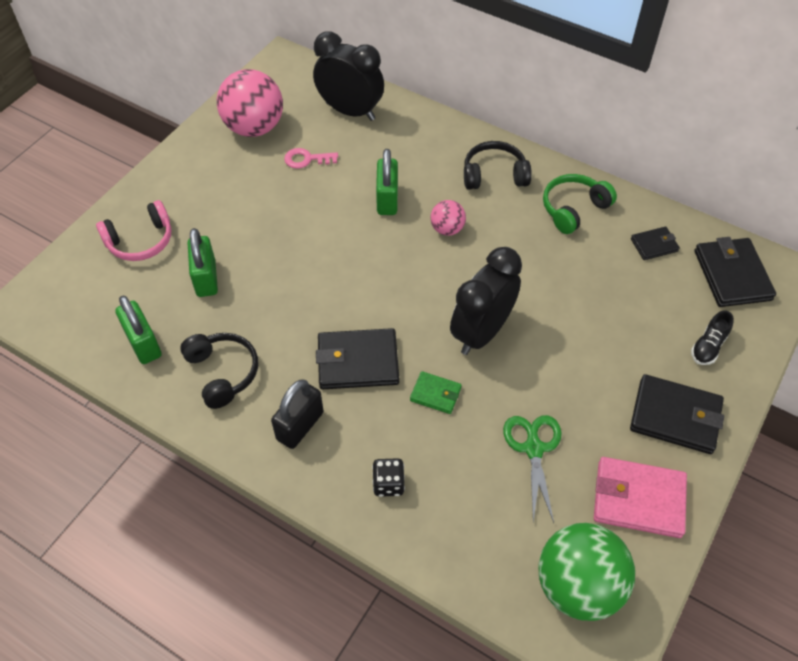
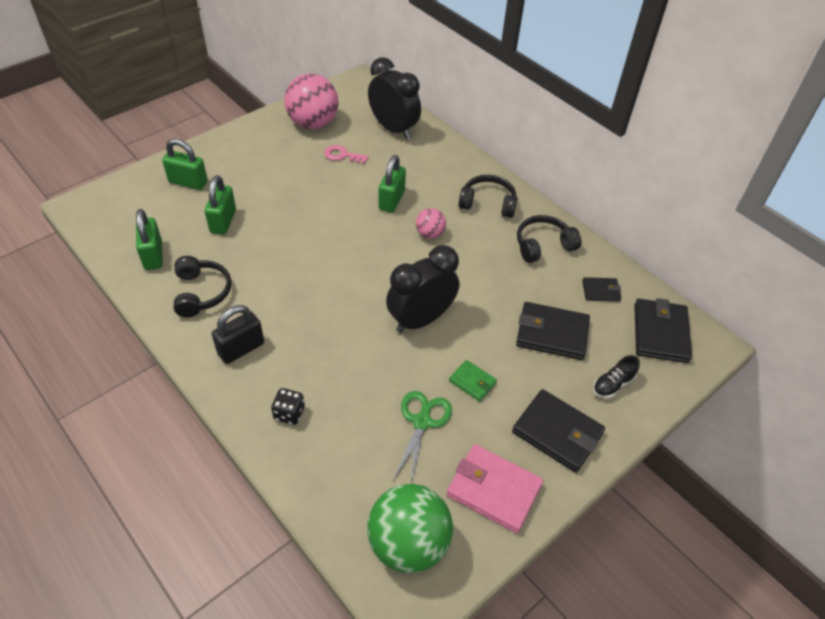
camera: 15 degrees right, 5 degrees down
pink headphones [96,200,171,261] -> green padlock [162,139,208,190]
black wallet [316,328,399,389] -> black wallet moved to [516,302,590,360]
green wallet [410,371,462,414] -> green wallet moved to [449,360,497,402]
green headphones [543,174,617,234] -> black headphones [517,215,581,263]

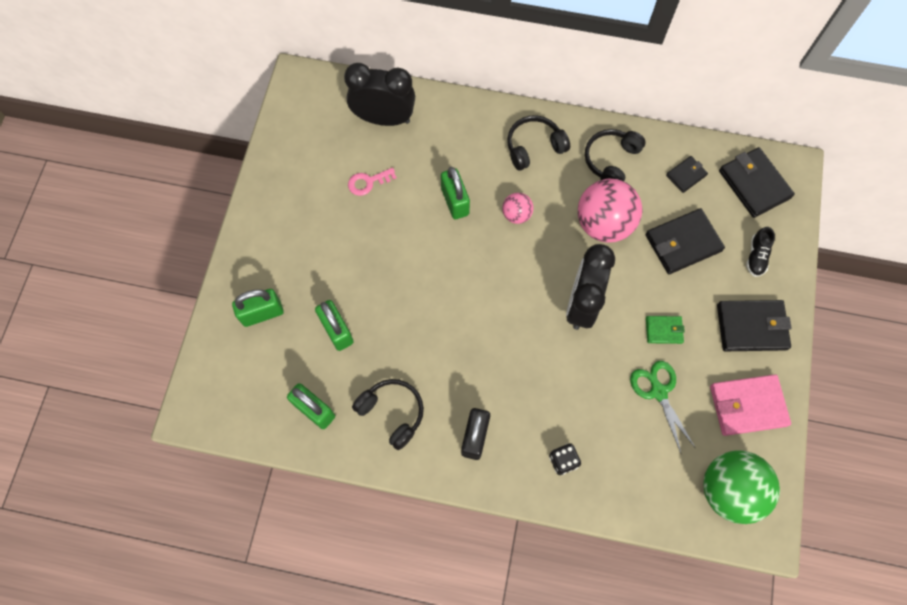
camera: 35 degrees left, 20 degrees up
pink ball [284,74,338,129] -> pink ball moved to [578,179,642,243]

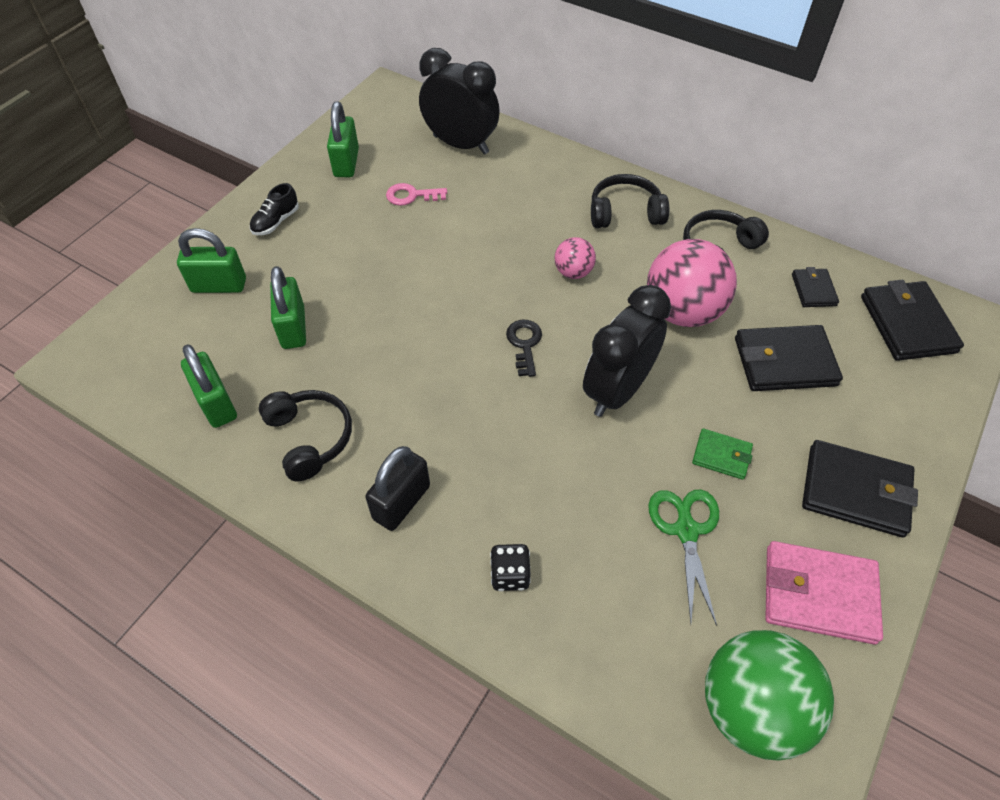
camera: 20 degrees right, 15 degrees down
green padlock [441,167,470,219] -> green padlock moved to [327,102,359,177]
black wallet [666,156,708,193] -> black wallet turned 75 degrees counterclockwise [792,267,839,307]
black shoe [746,227,775,277] -> black shoe moved to [250,183,299,235]
none -> black key [506,320,542,377]

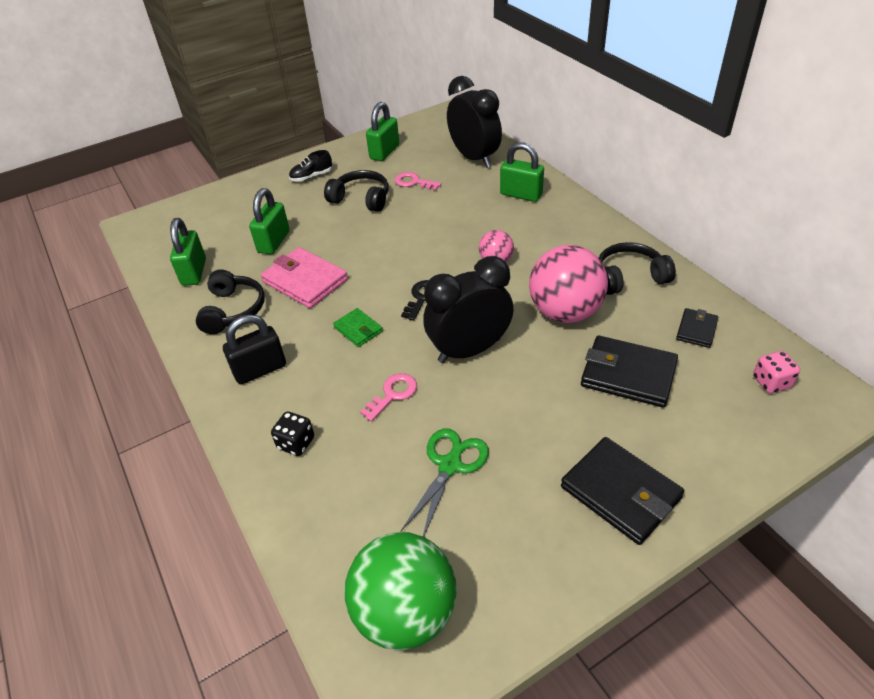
camera: 30 degrees right, 10 degrees down
green padlock [177,228,246,293] -> green padlock moved to [500,142,544,202]
black headphones [591,174,669,228] -> black headphones moved to [324,170,389,212]
green wallet [692,429,753,480] -> green wallet moved to [333,308,383,347]
pink wallet [765,541,883,644] -> pink wallet moved to [261,247,348,308]
black wallet [861,280,964,361] -> pink dice [753,351,800,393]
none -> pink key [360,373,417,422]

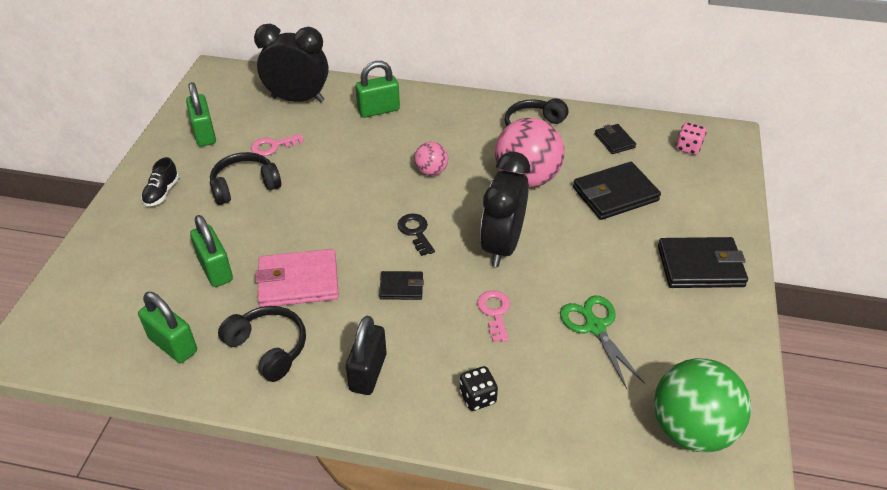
camera: 50 degrees left, 0 degrees up
green wallet [333,308,383,347] -> black wallet [379,271,424,300]

